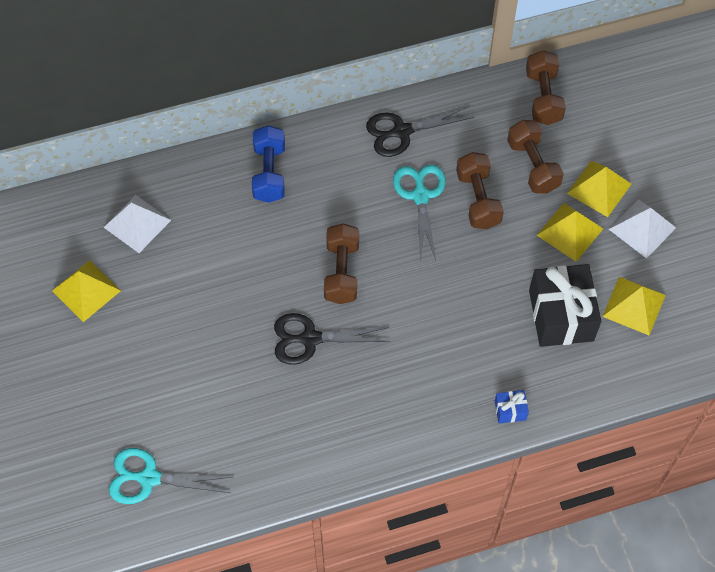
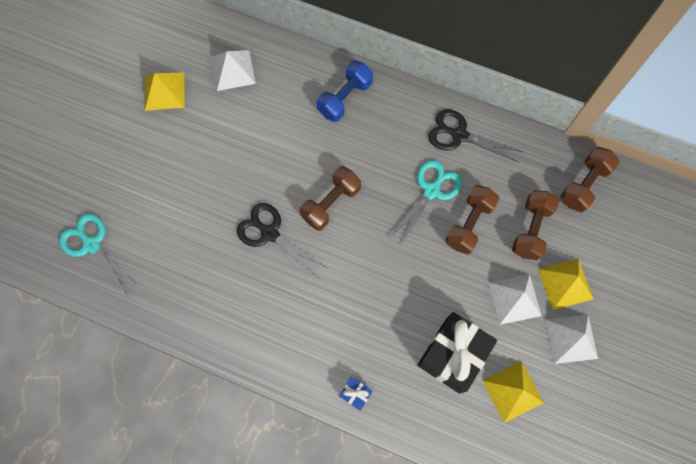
camera: 40 degrees right, 10 degrees up
yellow pyramid [537,203,603,262] -> white pyramid [488,274,542,325]

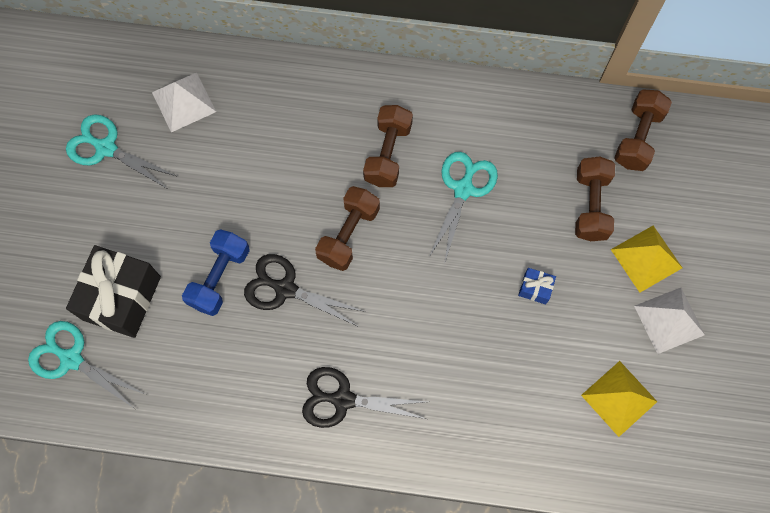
camera: 15 degrees left, 0 degrees up
yellow pyramid [145,73,185,111] -> turquoise scissors [66,114,178,190]
blue dumbbell [317,61,373,122] -> blue dumbbell moved to [182,229,250,316]
blue gift [339,377,373,411] -> blue gift moved to [518,268,556,305]
black gift [417,312,497,394] -> black gift moved to [66,245,161,338]
black scissors [428,109,523,162] -> black scissors moved to [302,367,427,428]
brown dumbbell [445,185,499,254] -> brown dumbbell moved to [363,105,413,187]
white pyramid [488,274,542,325] -> none

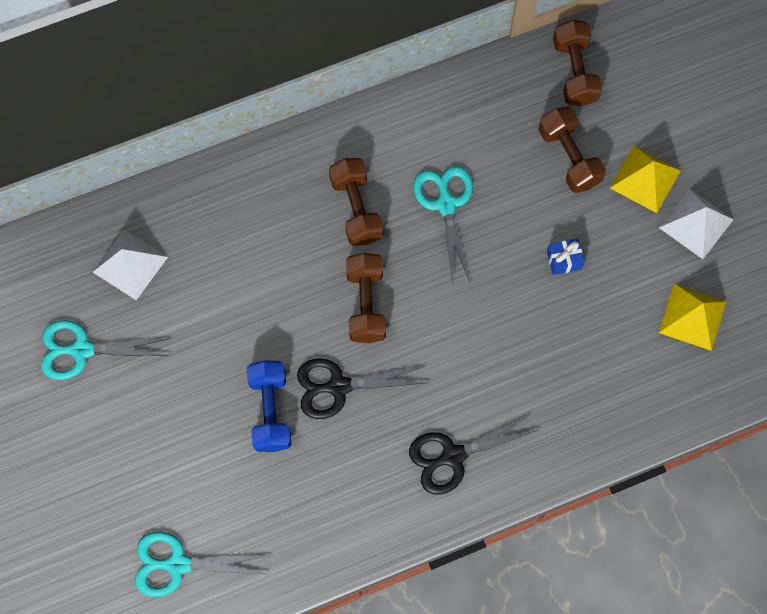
camera: 30 degrees left, 0 degrees up
black gift [66,245,161,338] -> none

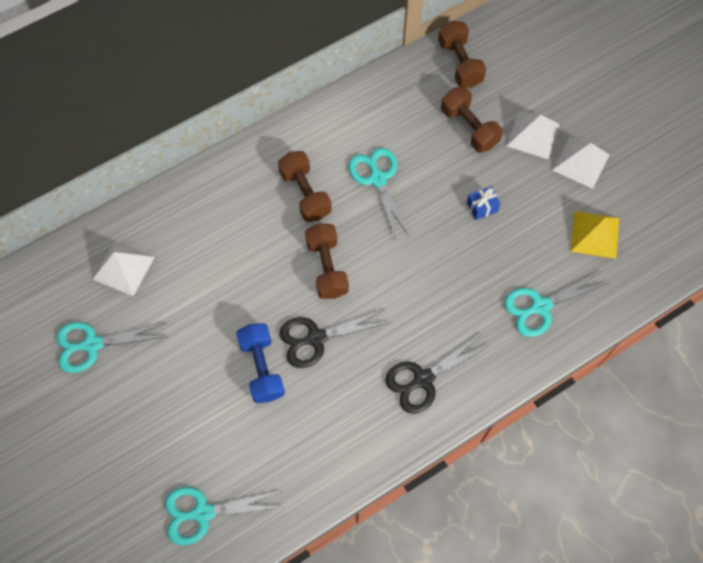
camera: 10 degrees left, 5 degrees down
yellow pyramid [610,146,681,213] -> white pyramid [506,111,560,159]
none -> turquoise scissors [504,271,609,337]

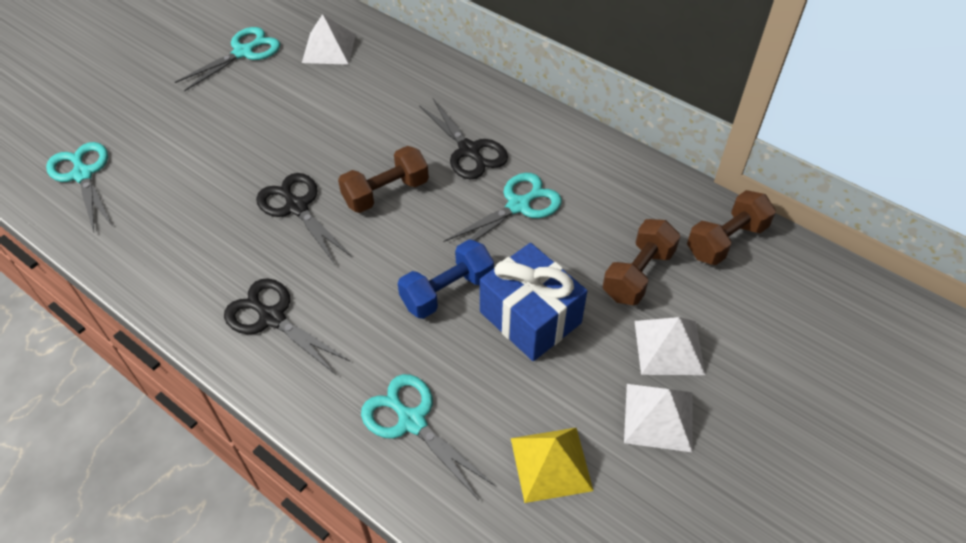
camera: 70 degrees right, 15 degrees down
turquoise scissors [56,322,168,373] -> turquoise scissors turned 75 degrees clockwise [175,27,280,92]
blue dumbbell [236,323,285,403] -> blue dumbbell moved to [398,239,494,319]
brown dumbbell [278,151,332,222] -> black scissors [419,98,508,180]
blue gift [467,186,500,220] -> blue gift [480,243,587,361], size x2.31

